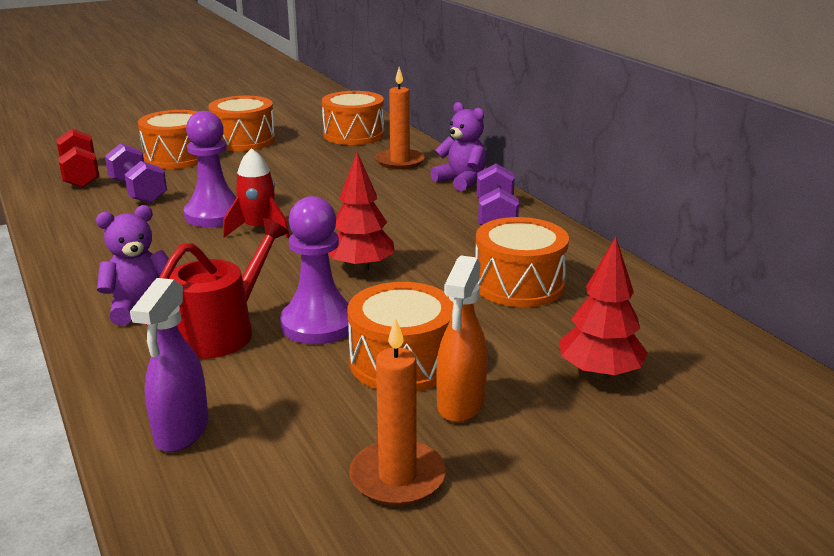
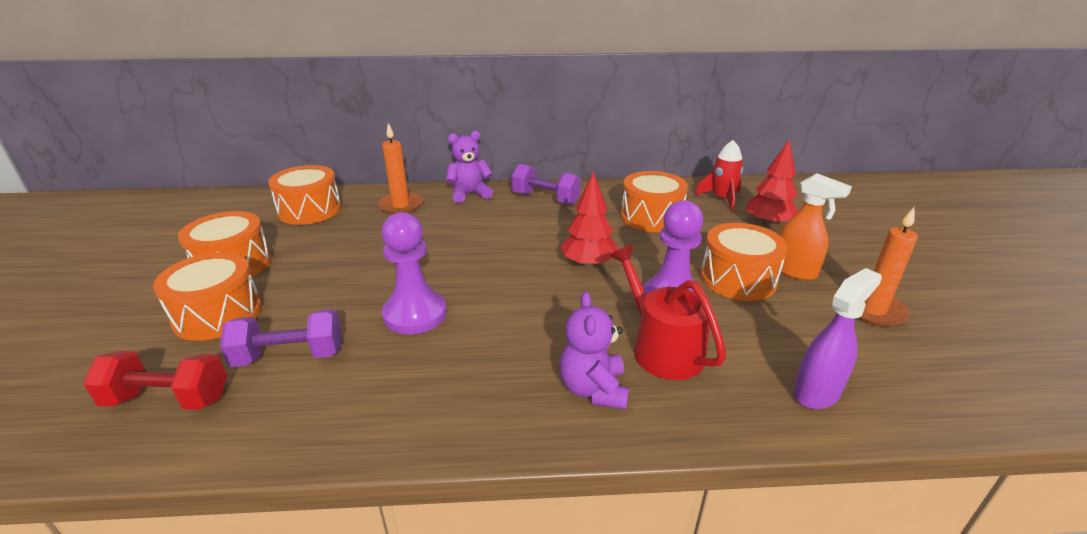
camera: 65 degrees left, 5 degrees up
purple spray bottle [130,278,209,452] -> purple spray bottle turned 75 degrees counterclockwise [794,268,882,409]
red rocket [223,148,290,238] -> red rocket moved to [695,140,743,212]

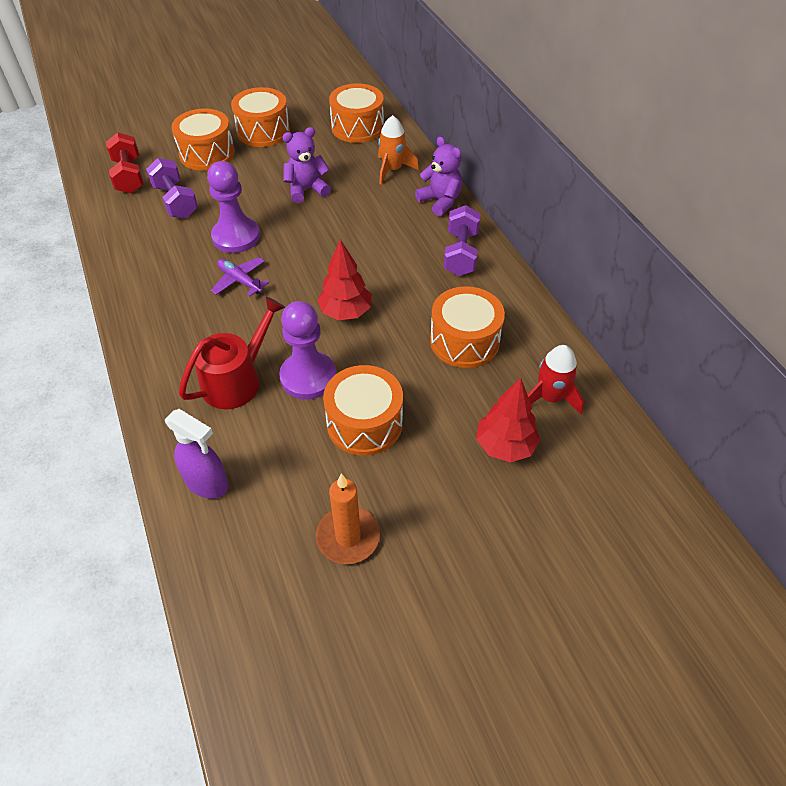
camera: 70 degrees right, 20 degrees up
orange candle [378,123,423,215] -> orange rocket [378,115,419,185]
purple teddy bear [560,292,629,409] -> purple teddy bear moved to [282,127,331,203]
orange spray bottle [779,173,852,281] -> none
none -> purple plane [211,257,269,296]

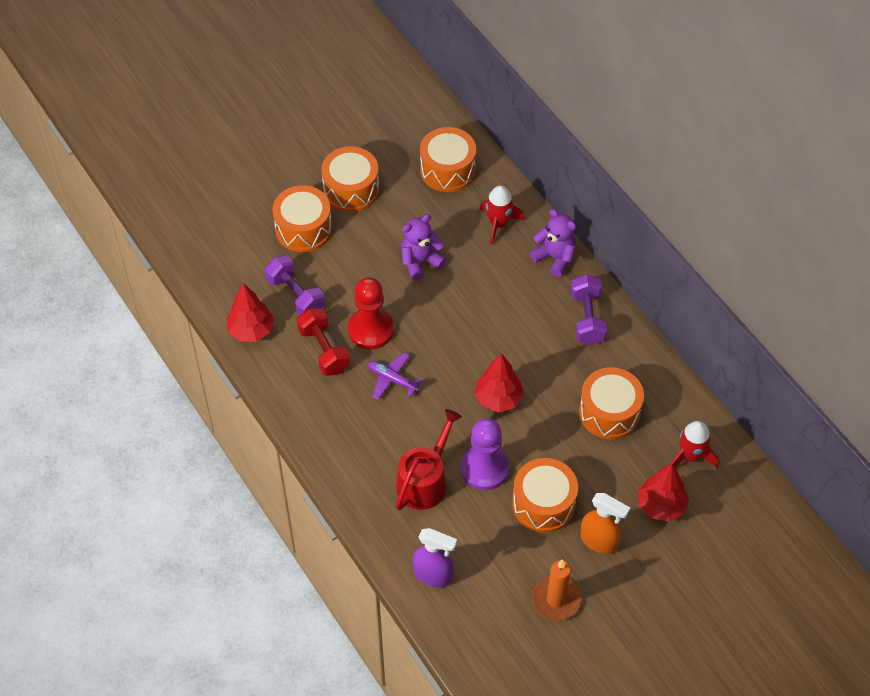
camera: 10 degrees left, 5 degrees up
red dumbbell [106,132,144,194] -> red dumbbell moved to [297,308,350,376]
purple pawn [207,161,260,253] -> red pawn [348,277,394,349]
orange rocket [378,115,419,185] -> red rocket [480,186,525,245]
none -> red tree [226,283,274,342]
none -> orange spray bottle [581,493,630,554]

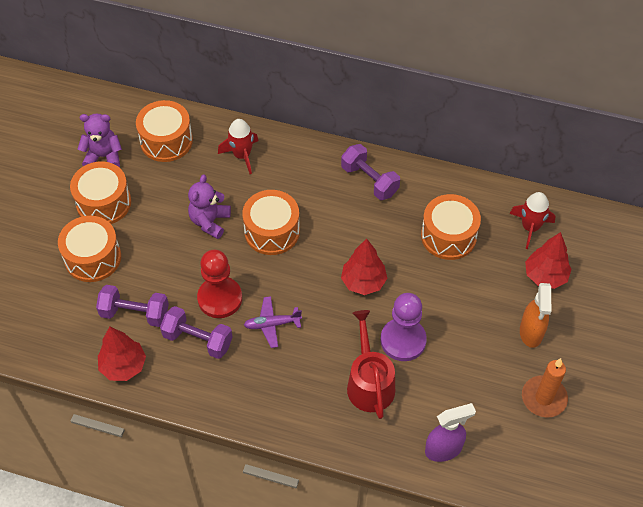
camera: 40 degrees left, 0 degrees up
red dumbbell [297,308,350,376] -> purple dumbbell [160,306,232,359]
orange drum [512,458,578,533] -> orange drum moved to [242,190,300,255]
purple teddy bear [530,209,576,277] -> purple teddy bear moved to [78,114,122,167]
orange spray bottle [581,493,630,554] -> orange spray bottle turned 105 degrees clockwise [520,283,551,348]

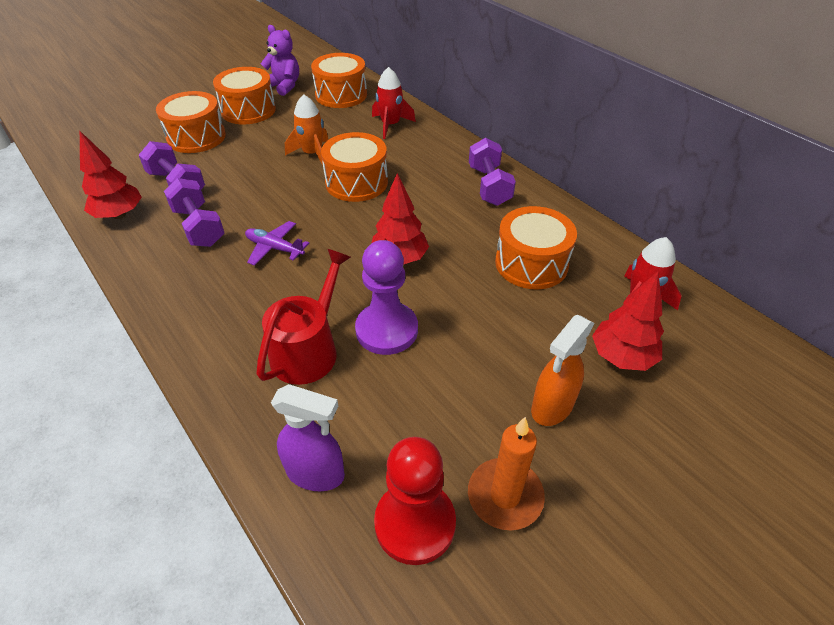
camera: 35 degrees right, 10 degrees down
purple teddy bear [188,174,231,239] -> orange rocket [285,94,328,165]
red pawn [197,250,242,318] -> red pawn moved to [374,437,456,565]

